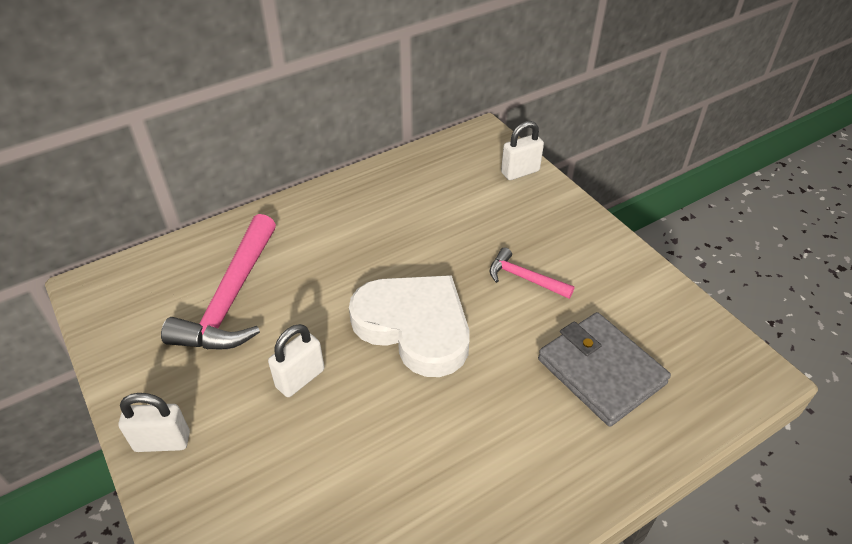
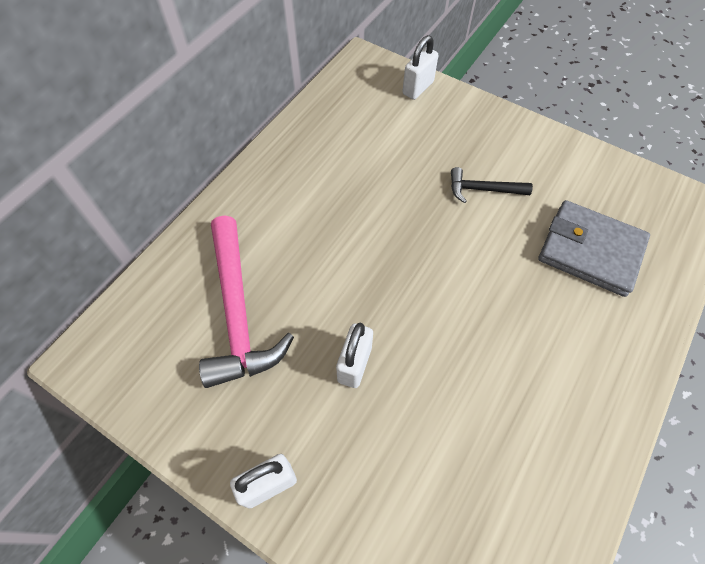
camera: 25 degrees left, 15 degrees up
white heart [349,275,470,377] -> none
pink hammer [490,247,575,299] -> black hammer [451,167,533,203]

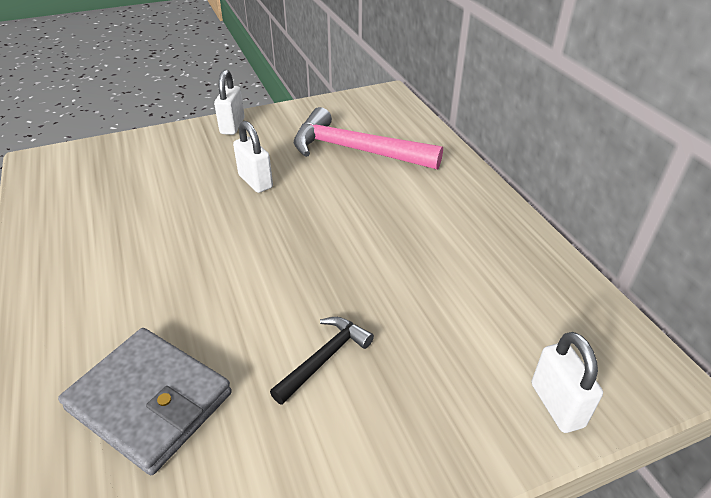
camera: 125 degrees right, 20 degrees down
grey wallet [538,200,650,297] -> grey wallet turned 60 degrees clockwise [58,328,232,475]

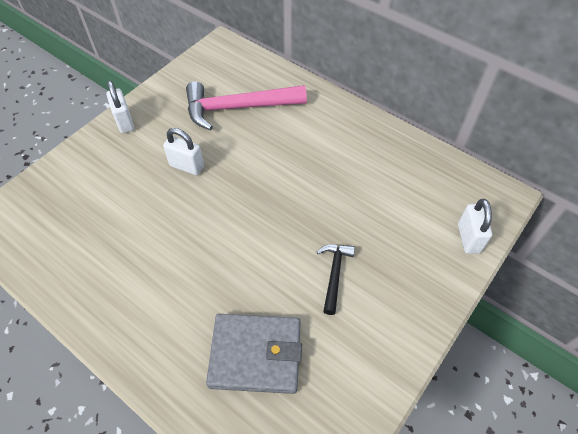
camera: 30 degrees left, 15 degrees up
white padlock [531,332,603,433] -> white padlock turned 45 degrees clockwise [458,199,492,254]

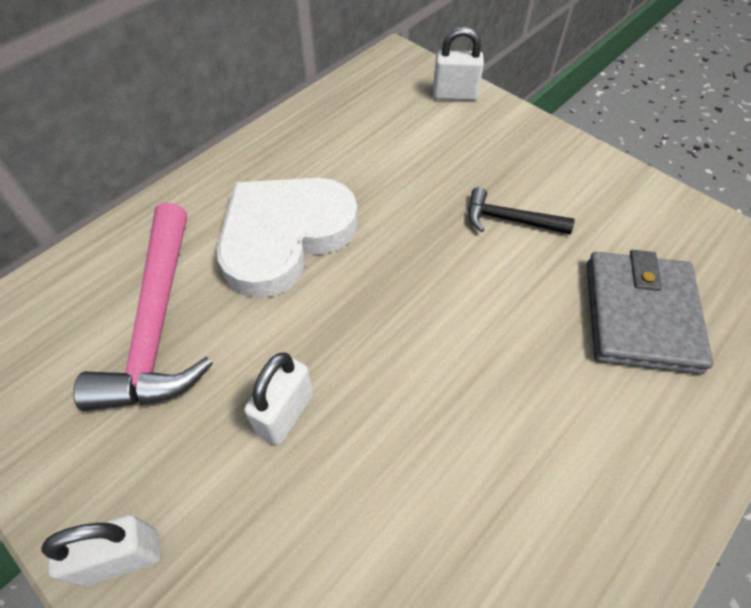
camera: 85 degrees left, 0 degrees up
none -> white heart [217,178,358,298]

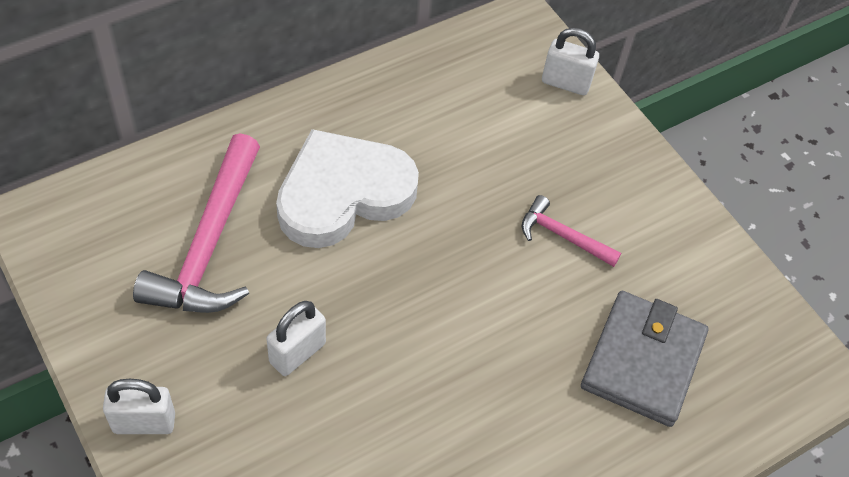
camera: 10 degrees right, 0 degrees up
black hammer [468,187,575,234] -> pink hammer [522,195,621,267]

